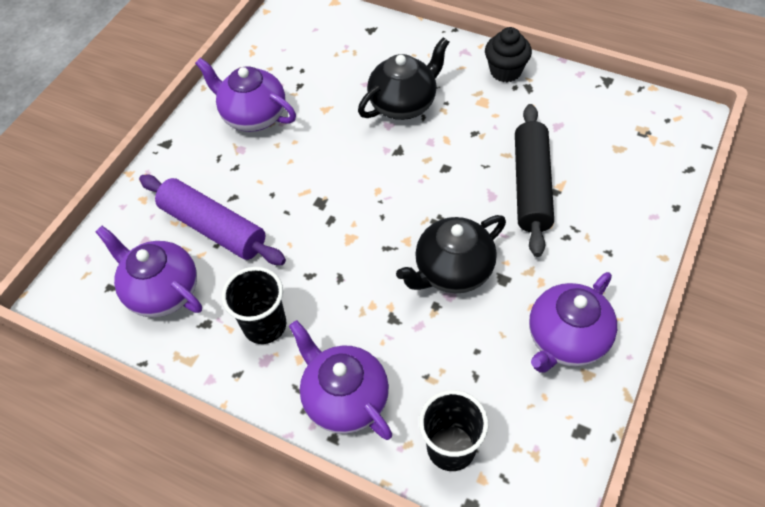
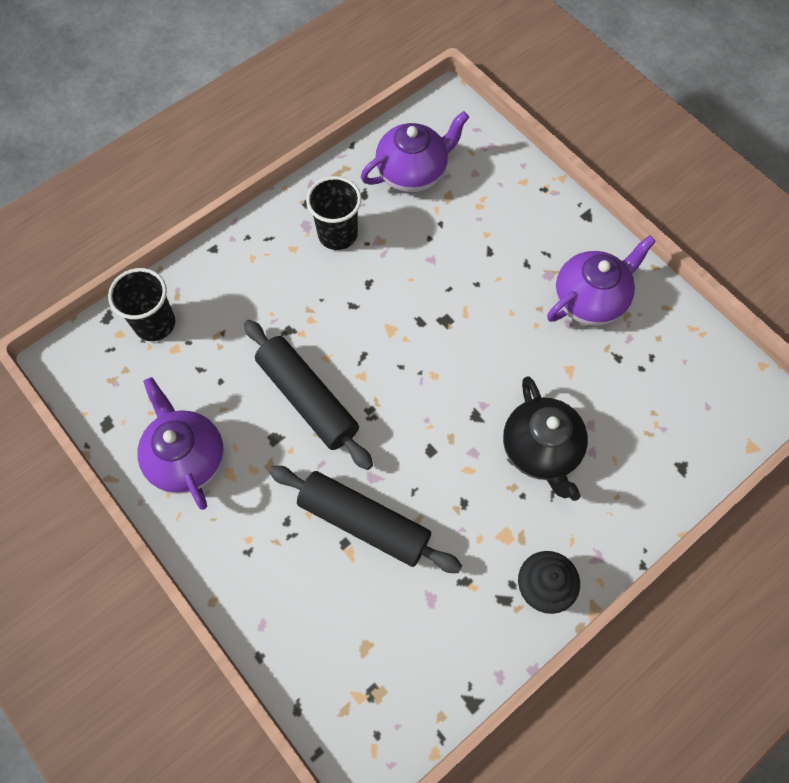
camera: 110 degrees right, 10 degrees up
purple rolling pin [139,175,286,265] -> none
purple teapot [289,320,392,440] -> none
black teapot [396,215,506,294] -> black rolling pin [244,320,373,470]

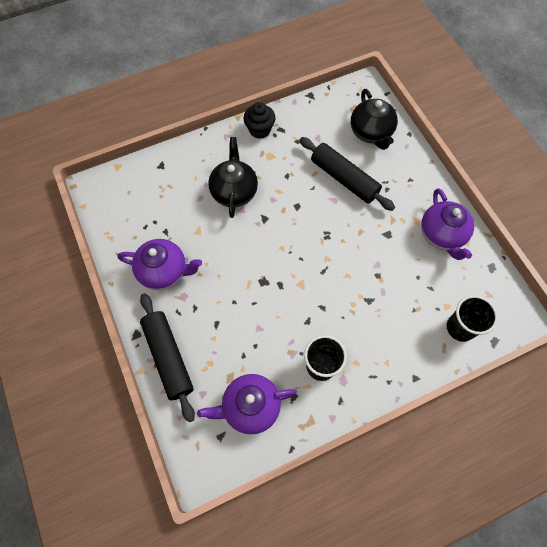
camera: 165 degrees left, 0 degrees up
black rolling pin [244,320,373,470] -> black rolling pin moved to [140,293,195,422]
purple teapot [547,235,656,326] -> purple teapot turned 150 degrees counterclockwise [117,239,202,290]
none -> black teapot [351,89,398,150]

